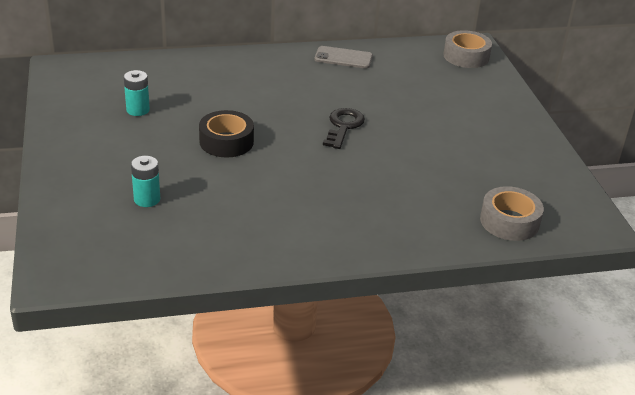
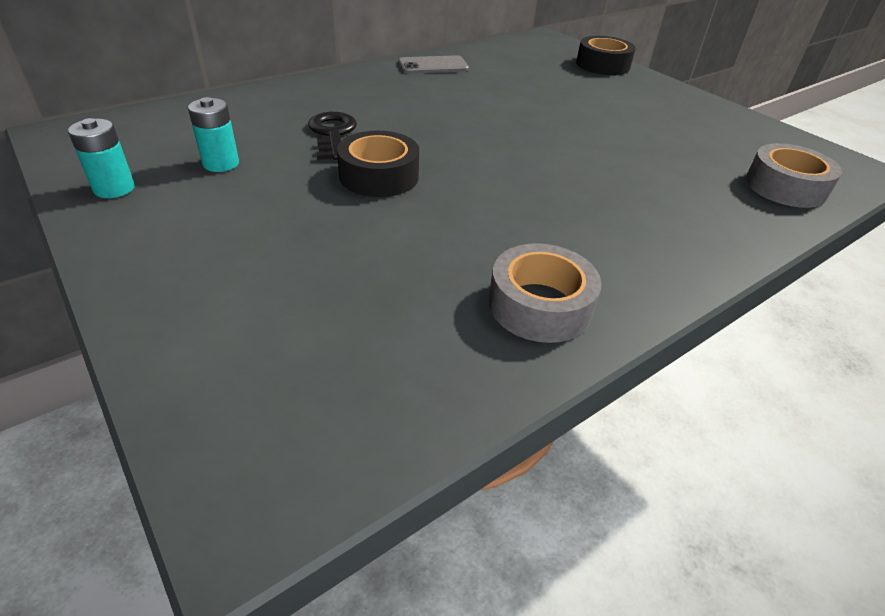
camera: 25 degrees left, 5 degrees up
turquoise battery [131,156,160,207] -> turquoise battery moved to [68,118,135,198]
black key [323,108,365,149] -> black key moved to [308,112,357,160]
grey tape [444,30,492,68] -> grey tape moved to [489,243,602,343]
none -> black tape [576,36,636,75]

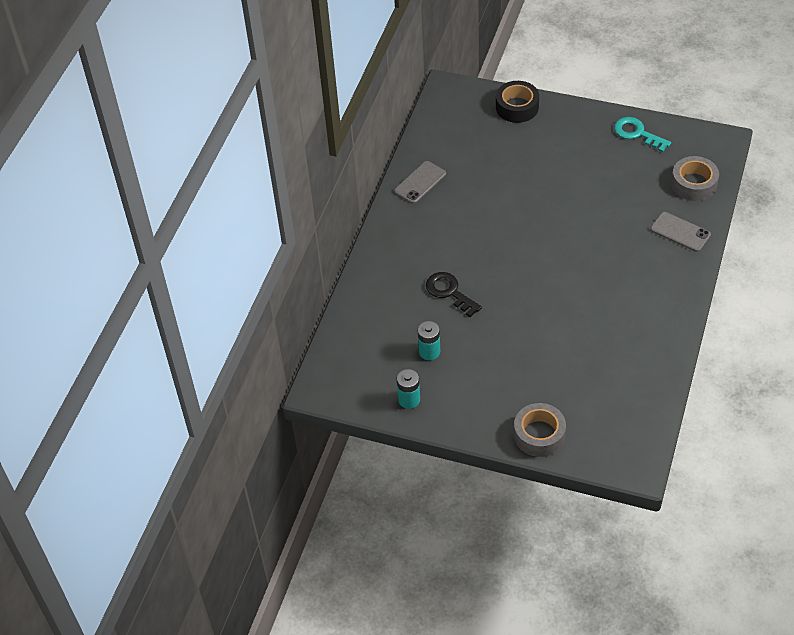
camera: 30 degrees left, 10 degrees up
black tape [337,131,419,197] -> none
grey tape [489,243,602,343] -> grey tape moved to [514,403,566,457]
none -> turquoise key [614,117,671,152]
none -> grey phone [650,212,711,252]

